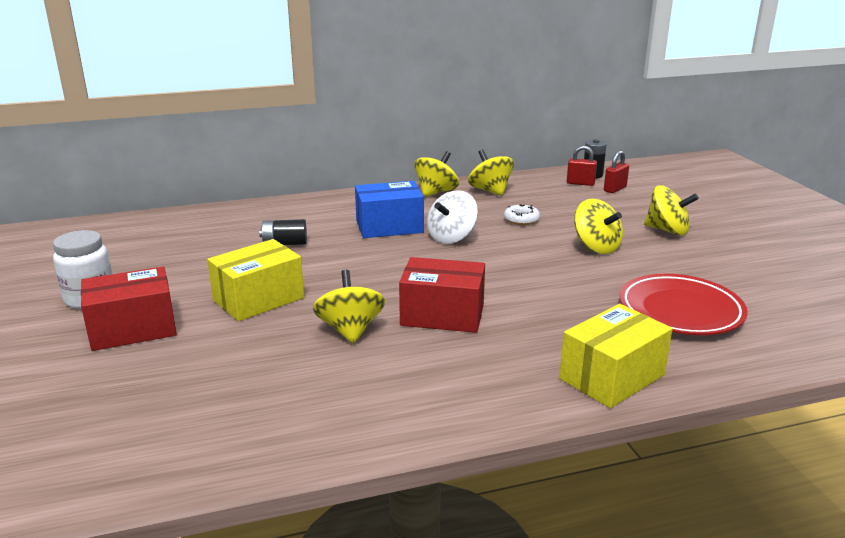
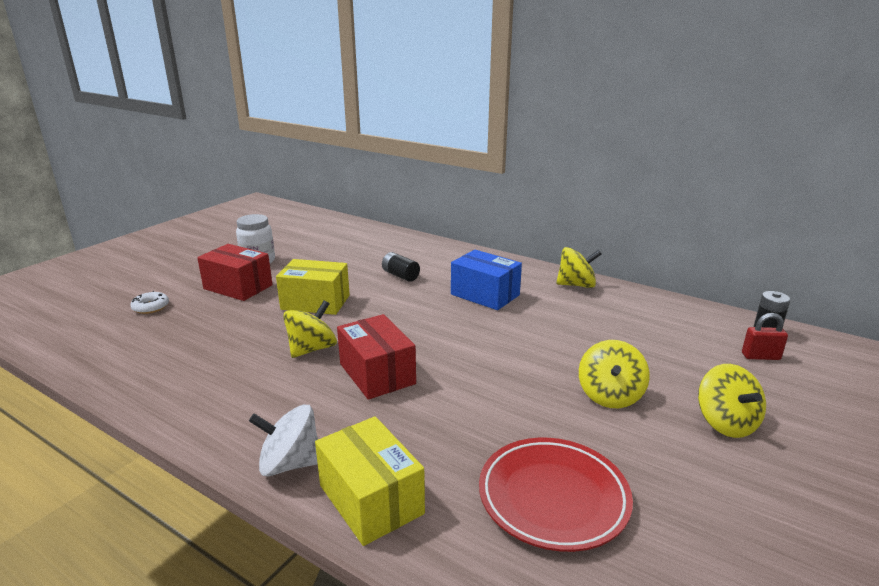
camera: 50 degrees right, 0 degrees up
white spinning top [427,190,478,244] -> white spinning top moved to [249,405,318,477]
yellow spinning top [468,149,514,196] -> none
white donut [504,204,540,225] -> white donut moved to [130,291,169,314]
yellow box [559,304,673,408] -> yellow box turned 45 degrees clockwise [315,416,425,546]
red padlock [567,146,597,186] -> none

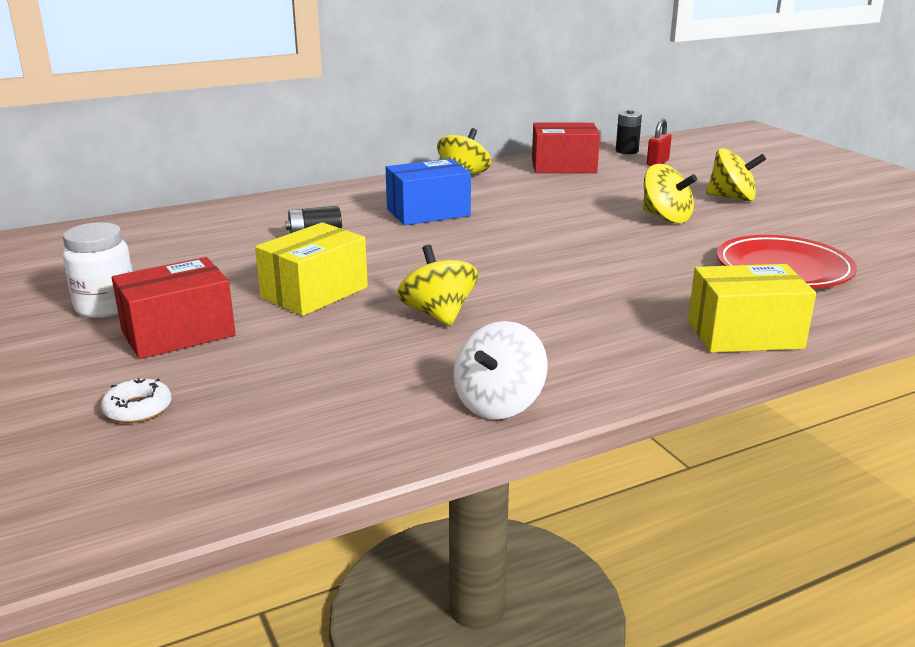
camera: 60 degrees left, 0 degrees up
white spinning top [249,405,318,477] -> white spinning top moved to [453,321,548,419]
red box [337,314,416,400] -> red box moved to [532,123,600,173]

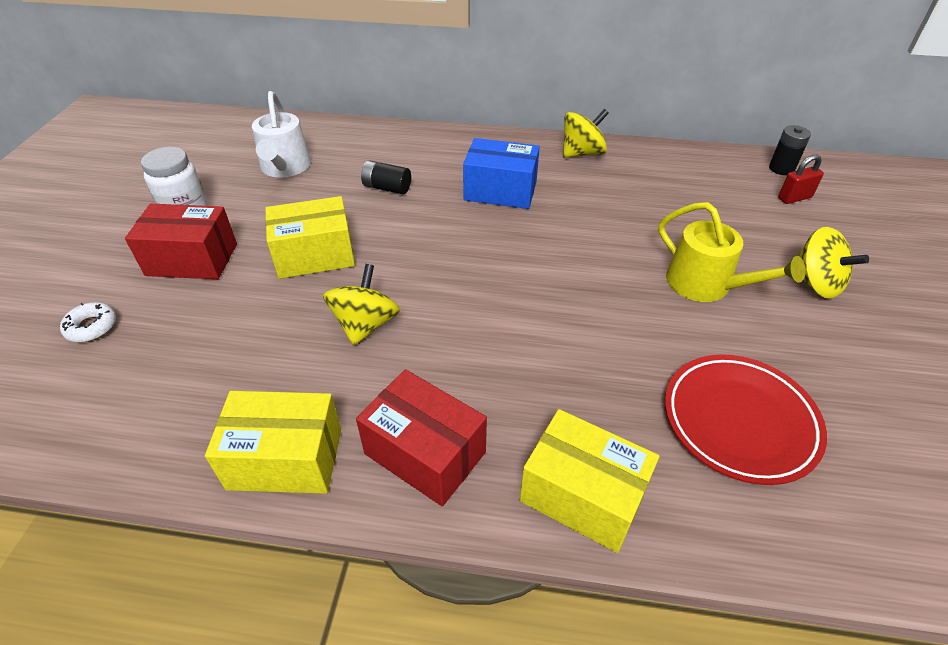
camera: 35 degrees right, 20 degrees up
white spinning top [453,321,548,419] -> yellow box [205,391,341,494]
red box [532,123,600,173] -> red box moved to [356,369,487,506]
yellow spinning top [643,164,697,223] -> yellow watering can [658,202,806,302]
none -> white watering can [252,91,311,178]

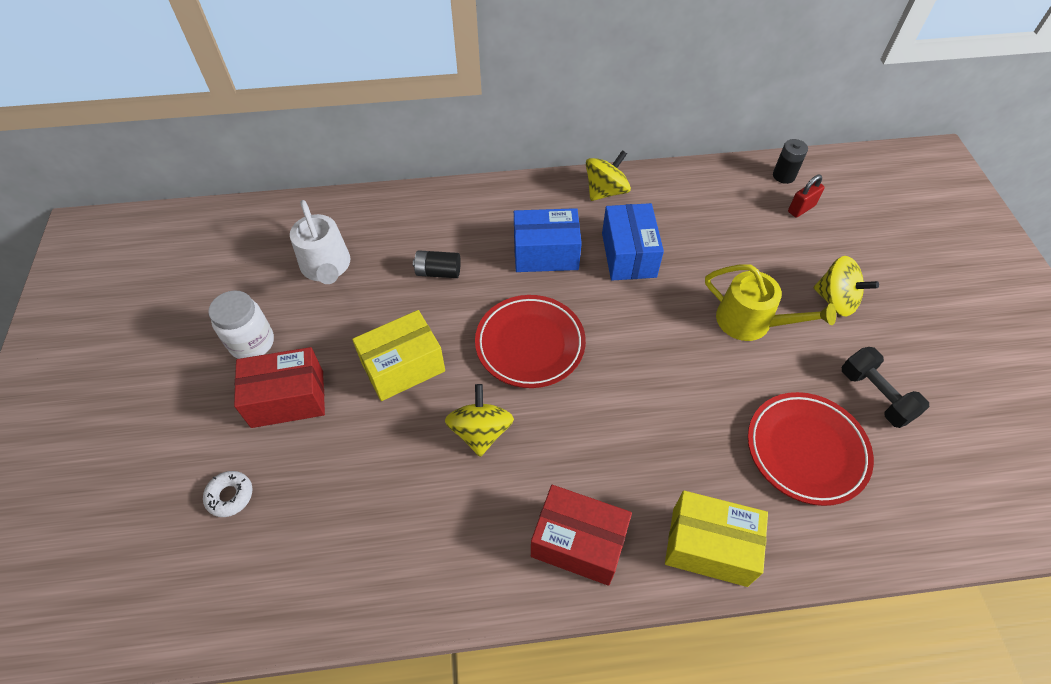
camera: 15 degrees left, 10 degrees up
yellow box [205,391,341,494] -> none
none -> red plate [475,295,586,388]
none -> blue box [602,203,664,280]
none -> black dumbbell [842,347,929,428]

